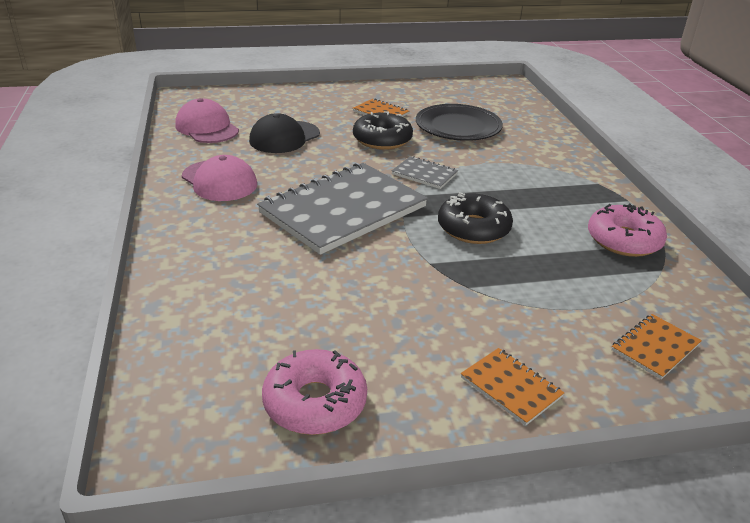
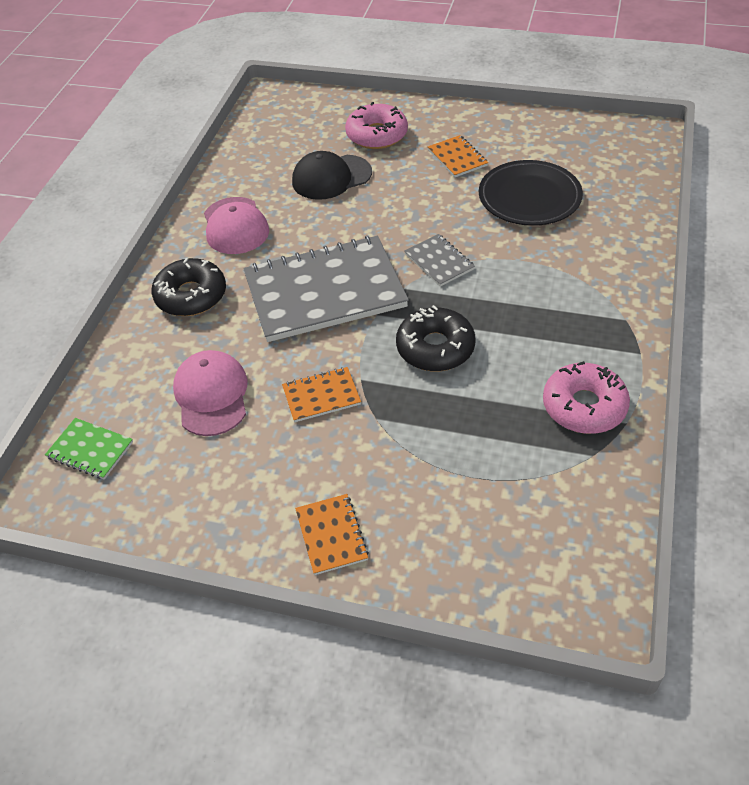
camera: 30 degrees right, 15 degrees up
pink cap [175,98,239,143] -> pink cap moved to [173,350,248,436]
pink donut [262,349,367,435] -> pink donut moved to [345,102,408,149]
black donut [353,111,413,150] -> black donut moved to [152,258,226,316]
orange notebook [612,314,702,379] -> orange notebook moved to [282,367,361,422]
none -> green notebook [45,418,133,480]

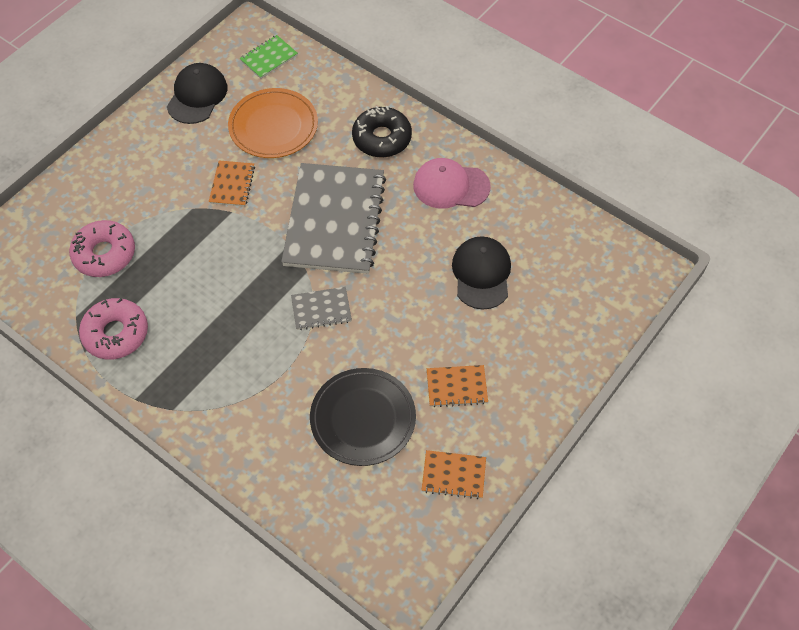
camera: 110 degrees right, 10 degrees up
pink cap [173,350,248,436] -> orange plate [228,88,318,158]
orange notebook [295,494,369,575] -> orange notebook moved to [422,450,486,499]
pink donut [345,102,408,149] -> pink donut moved to [69,220,135,277]
black donut [396,305,475,371] -> none
none -> black cap [167,63,227,124]

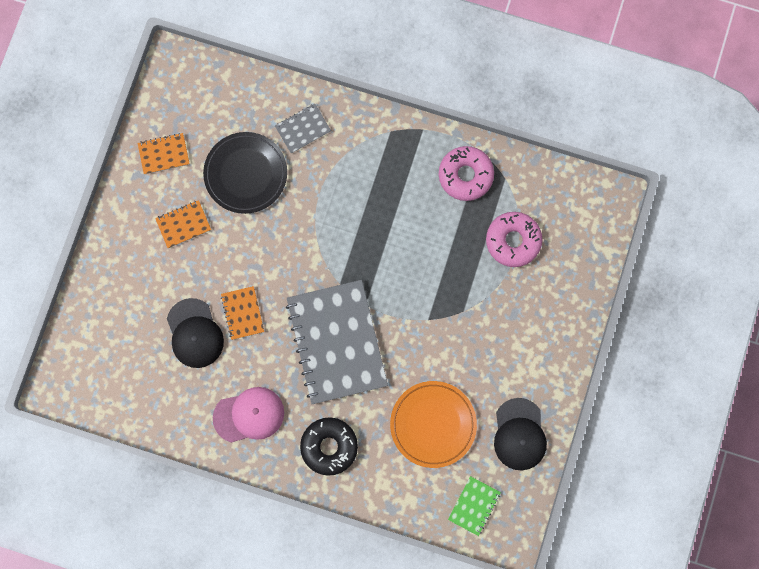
camera: 160 degrees right, 20 degrees up
orange notebook [209,161,255,207] -> orange notebook moved to [221,286,264,340]
grey notebook [291,287,352,330] -> grey notebook moved to [275,104,331,154]

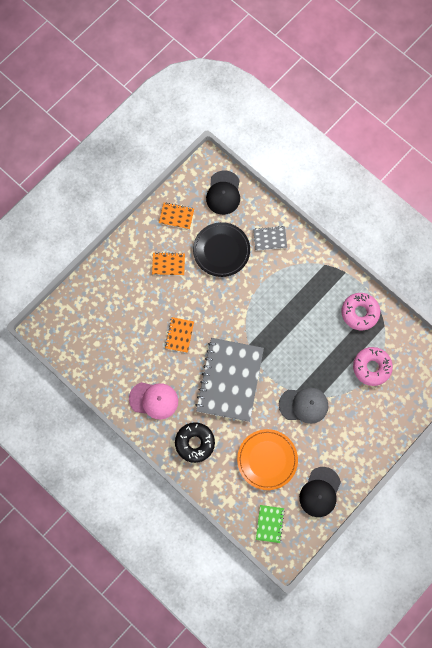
camera: 25 degrees right, 5 degrees down
black cap [167,298,224,368] -> black cap moved to [206,170,240,215]
green notebook [448,476,501,536] -> green notebook turned 45 degrees counterclockwise [256,505,285,543]
none -> grey cap [279,387,328,424]

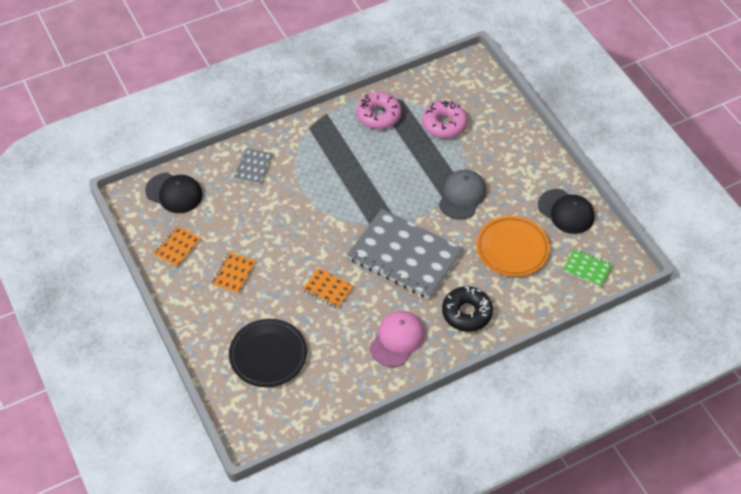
camera: 70 degrees left, 20 degrees down
black plate [193,222,250,277] -> black plate moved to [229,319,307,387]

